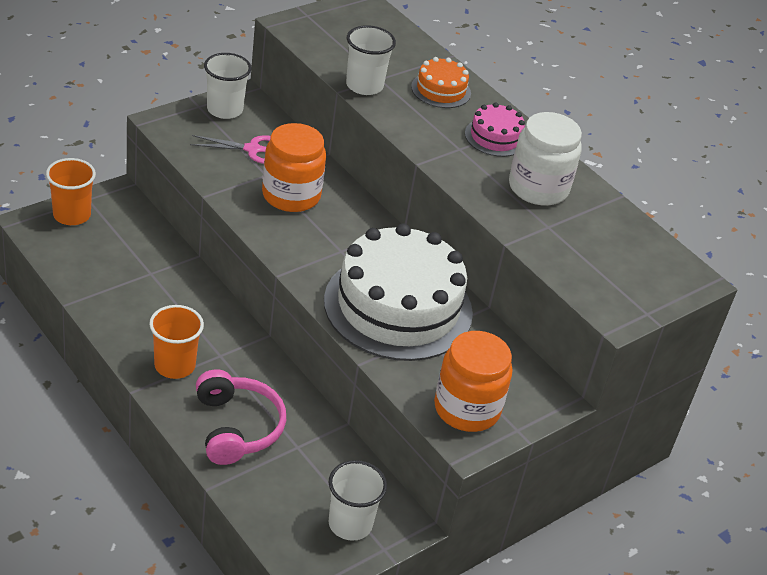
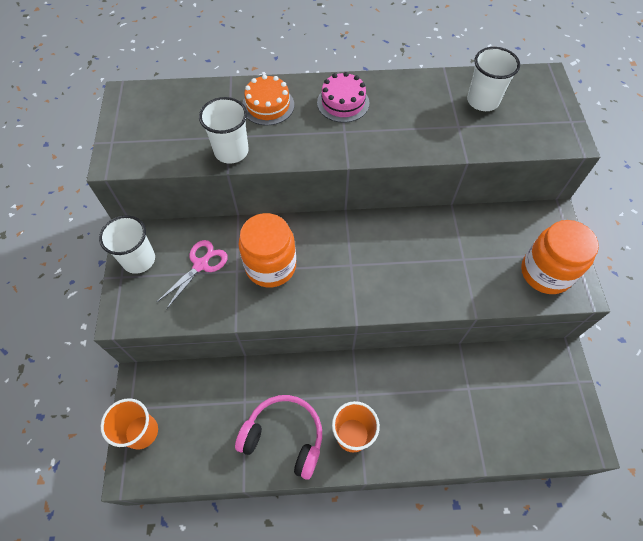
camera: 50 degrees left, 20 degrees up
pink headphones [196,369,286,465] -> pink headphones moved to [235,395,322,480]
white cake [324,224,473,361] -> none
white cup [329,460,387,541] -> white cup moved to [467,47,520,111]
white jar [509,112,582,206] -> none

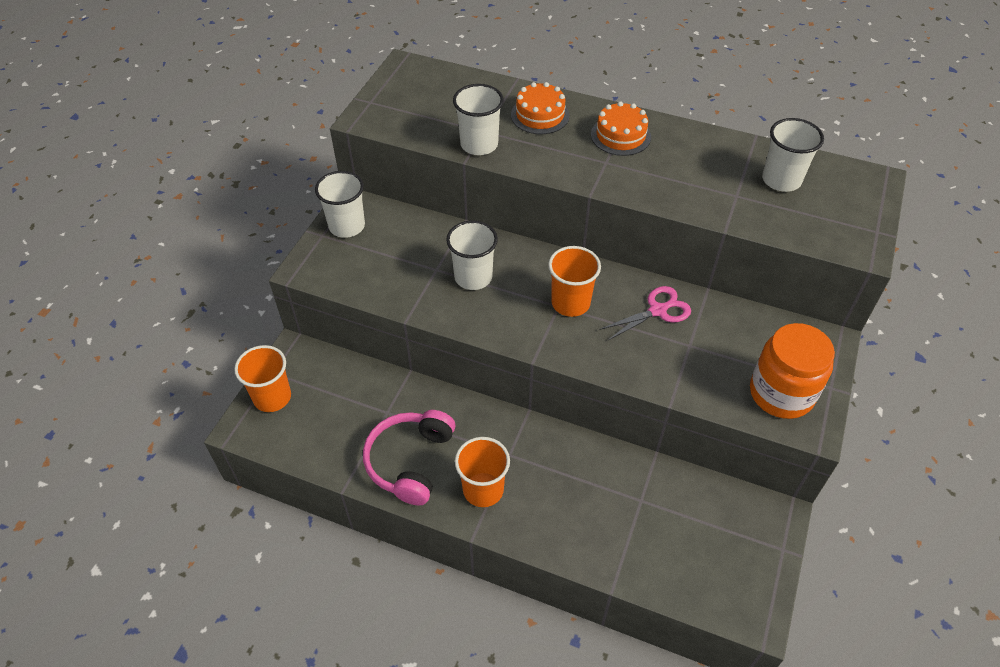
camera: 25 degrees right, 10 degrees down
pink scissors [157,240,228,310] -> pink scissors moved to [599,286,691,341]
pink headphones [235,395,322,480] -> pink headphones turned 120 degrees counterclockwise [363,410,455,506]
orange jar [239,213,296,287] -> white cup [446,221,498,290]
pink cake [317,72,369,123] -> orange cake [591,101,651,156]
none -> orange cup [548,246,601,317]

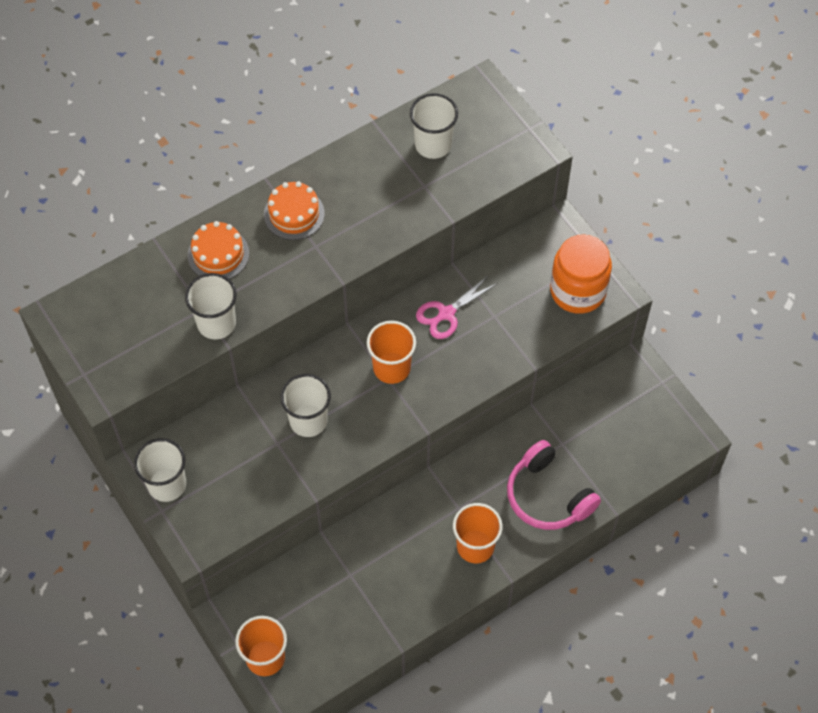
camera: 55 degrees left, 10 degrees up
pink headphones [363,410,455,506] -> pink headphones moved to [507,440,601,530]
pink scissors [599,286,691,341] -> pink scissors turned 135 degrees counterclockwise [416,275,498,339]

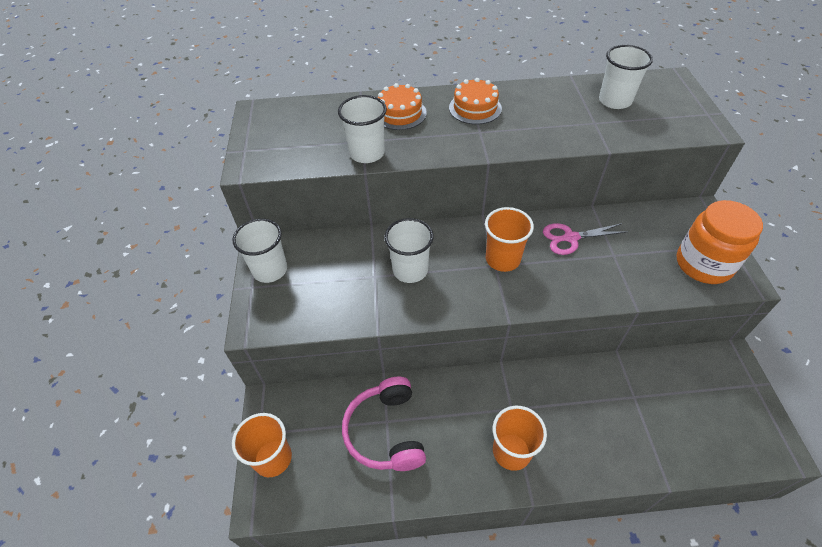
camera: 30 degrees right, 10 degrees down
pink headphones [507,440,601,530] -> pink headphones moved to [342,377,426,471]

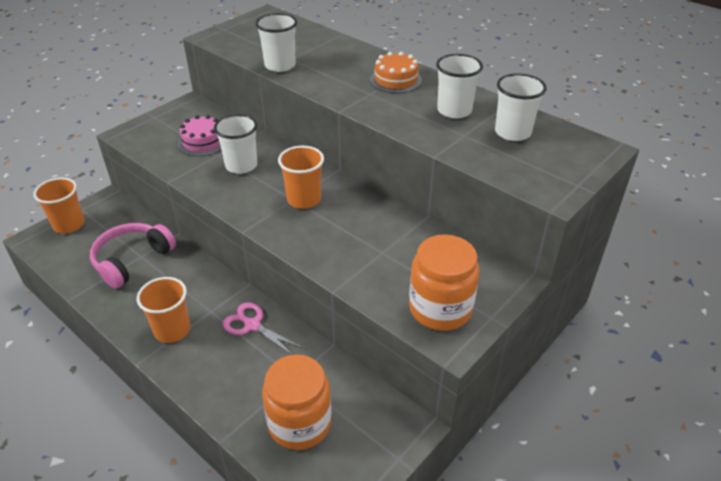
camera: 45 degrees right, 10 degrees down
white cup [233,219,287,283] -> white cup moved to [436,54,483,119]
orange cake [378,83,427,130] -> none
pink scissors [543,223,626,255] -> pink scissors moved to [223,302,303,355]
none -> pink cake [178,115,221,156]
none -> orange jar [262,354,332,450]

